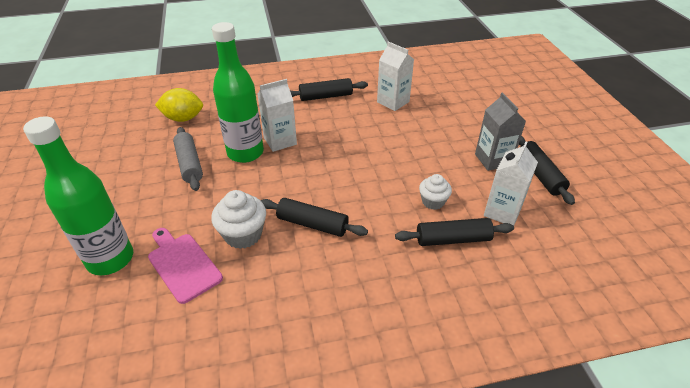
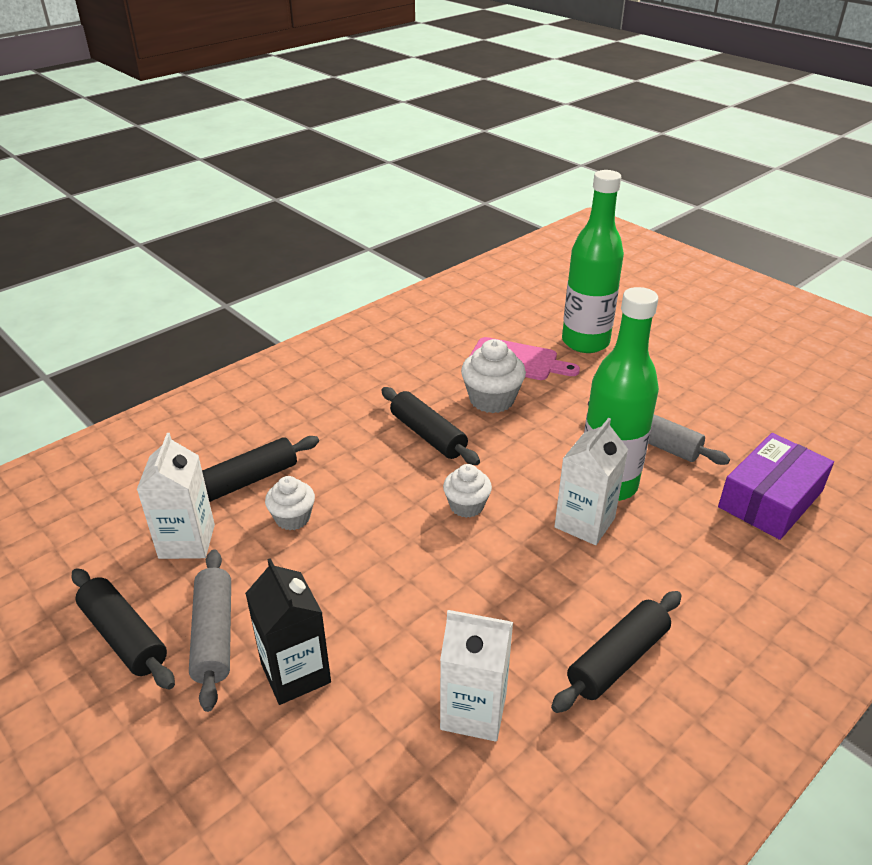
camera: 150 degrees right, 5 degrees down
yellow lemon [155,88,203,122] -> purple box [718,433,834,540]
black rolling pin [260,198,368,237] -> black rolling pin turned 60 degrees clockwise [381,387,480,465]
grey carton [475,93,526,171] -> grey rolling pin [189,549,231,712]
none -> black carton [245,558,331,705]
none -> white cupcake [443,464,492,518]

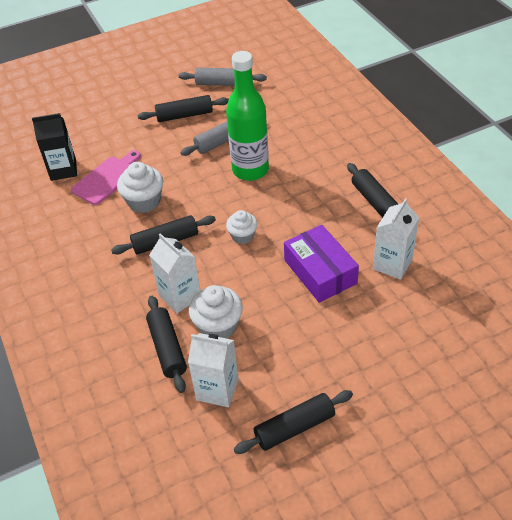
camera: 70 degrees left, 10 degrees up
grey rolling pin [189,549,231,712] -> grey rolling pin moved to [179,68,267,86]
black carton [245,558,331,705] -> black carton moved to [32,113,77,181]
white cupcake [265,476,315,530] -> white cupcake [189,285,243,339], size x1.54
white carton [554,418,628,545] -> white carton moved to [149,233,200,313]
green bottle [562,170,624,353] -> none
purple box [718,433,834,540] -> purple box moved to [284,225,359,303]
none -> black rolling pin [138,95,229,122]

